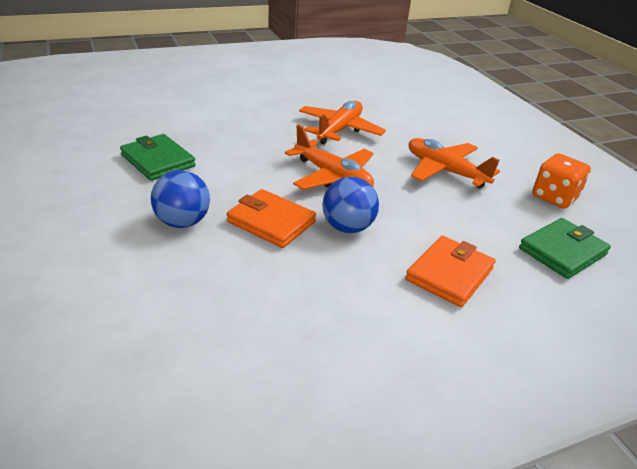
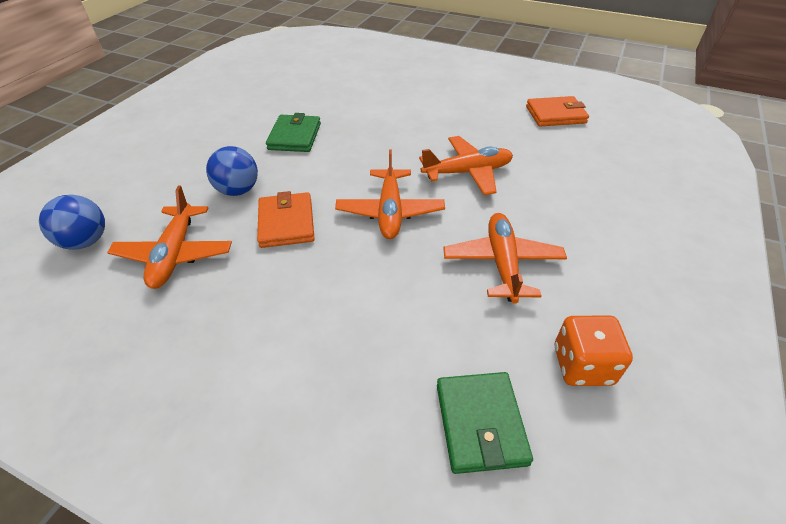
camera: 50 degrees right, 10 degrees up
blue ball [323,177,379,233] -> blue ball moved to [39,195,105,250]
orange wallet [405,236,496,307] -> orange wallet moved to [526,96,589,126]
green wallet [519,218,611,279] -> green wallet turned 75 degrees clockwise [437,372,533,474]
none -> orange plane [107,185,232,289]

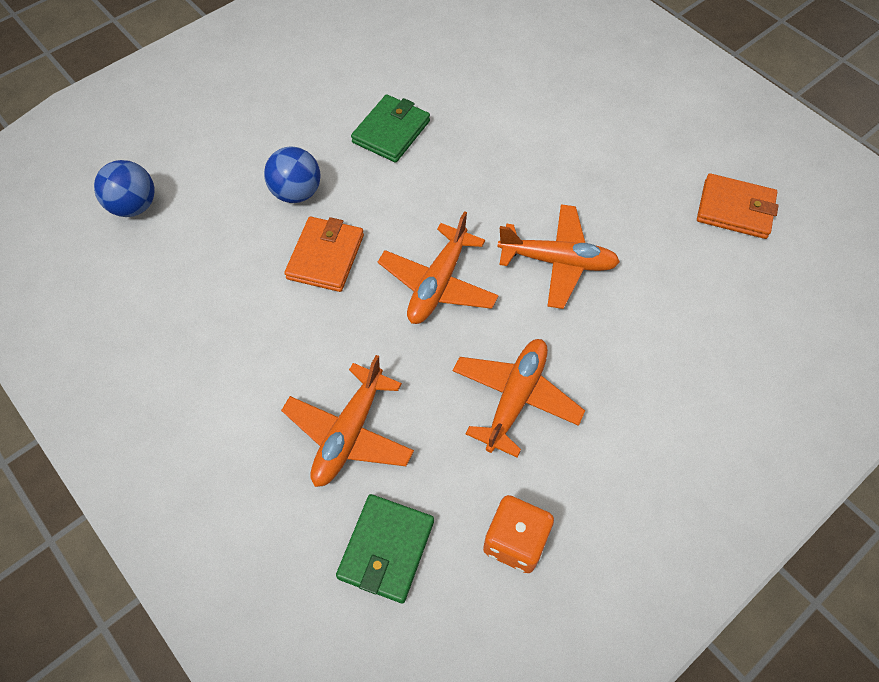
camera: 25 degrees right, 15 degrees up
orange plane [107,185,232,289] -> orange plane moved to [281,355,414,487]

